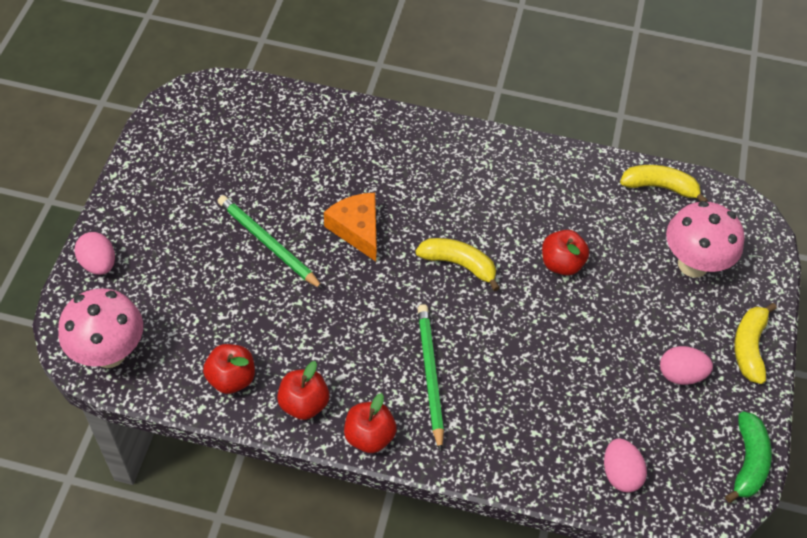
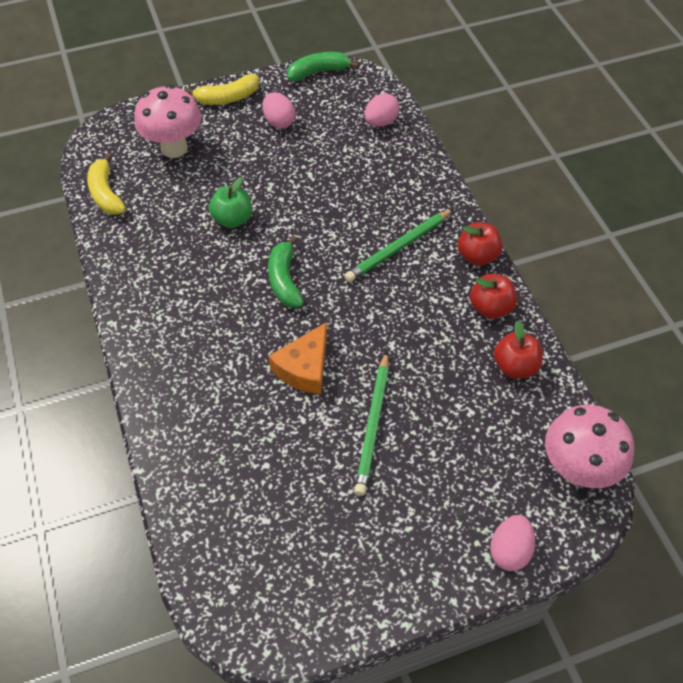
camera: 120 degrees left, 0 degrees up
yellow banana [415,238,500,291] -> green banana [268,235,304,308]
red apple [542,230,589,276] -> green apple [209,177,252,228]

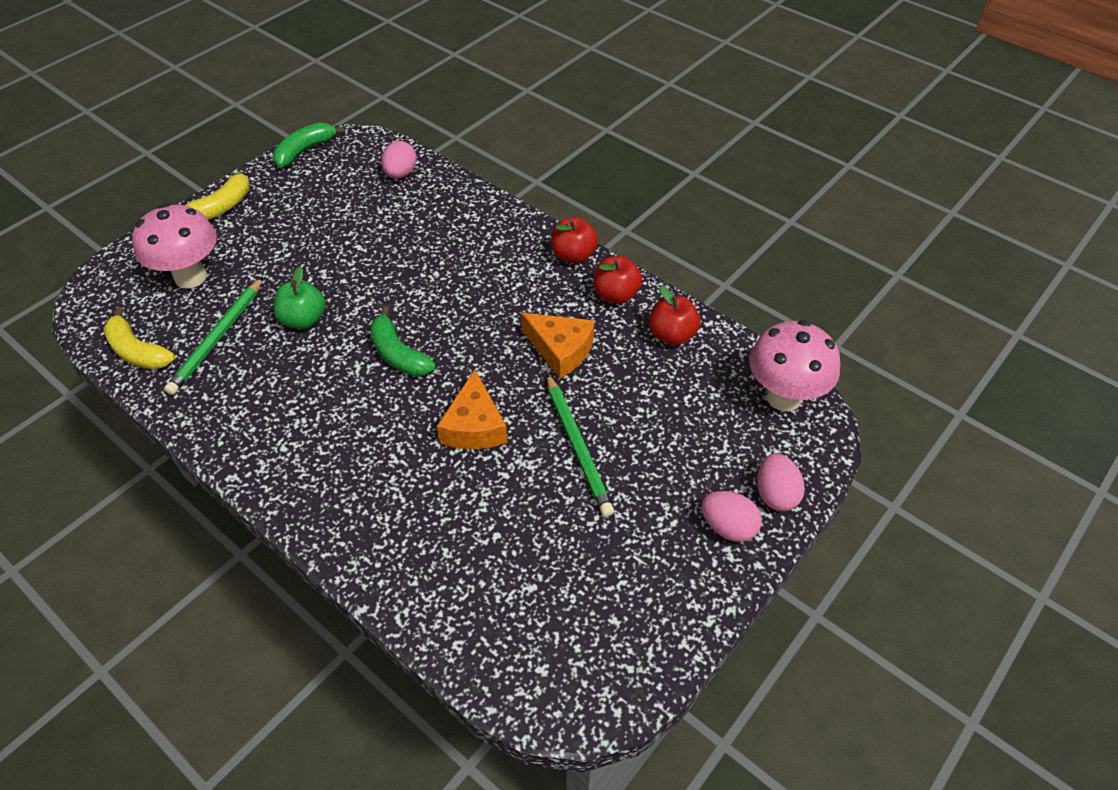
camera: 30 degrees left, 5 degrees down
pink egg [263,92,295,129] -> pink egg moved to [702,491,762,542]
green pencil [344,209,453,282] -> green pencil moved to [164,277,264,395]
none -> orange cheese [521,313,595,378]

